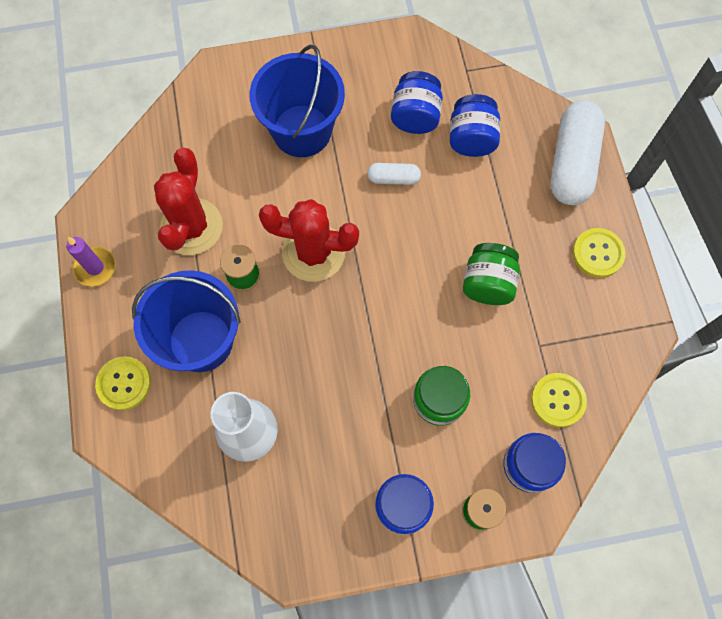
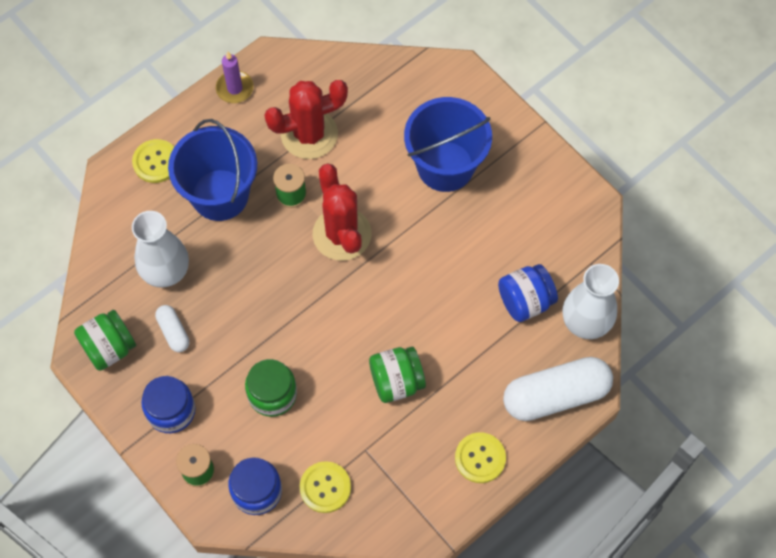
camera: 60 degrees right, 5 degrees down
white capsule [367,163,421,185] -> white capsule moved to [155,305,189,352]
blue jar [391,71,443,134] -> none
none -> green jar [74,310,136,371]
none -> white vase [563,264,619,339]

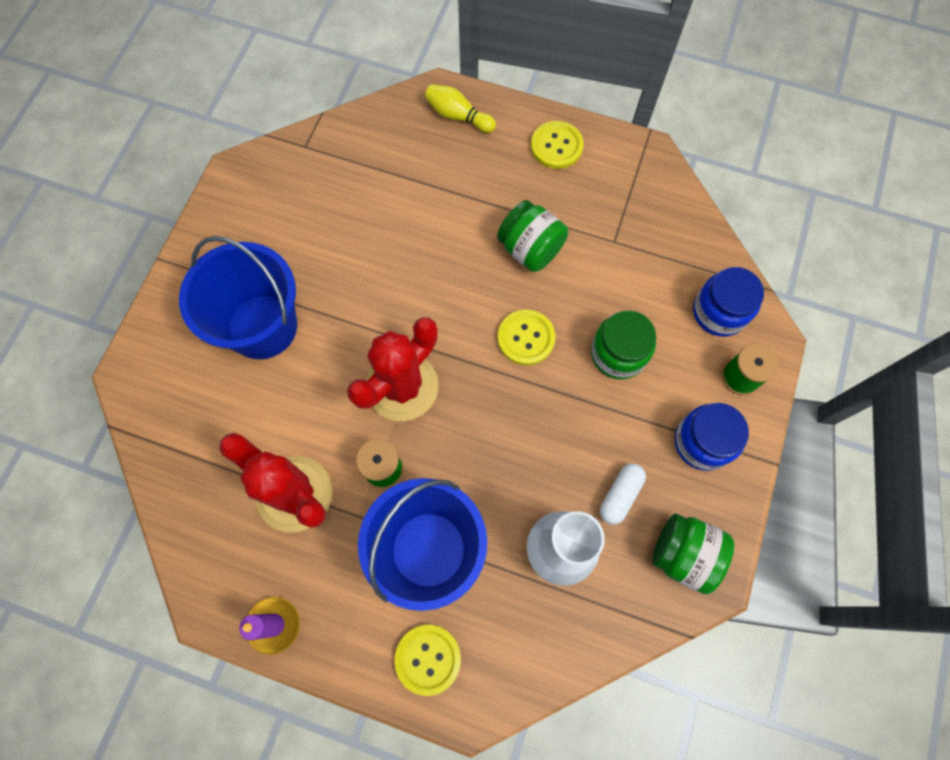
camera: 120 degrees left, 5 degrees up
yellow button [300,461,351,513] -> yellow button moved to [498,310,555,365]
blue jar [498,264,558,322] -> none
white capsule [503,357,613,421] -> yellow bowling pin [425,84,496,133]
white vase [563,264,619,339] -> none

